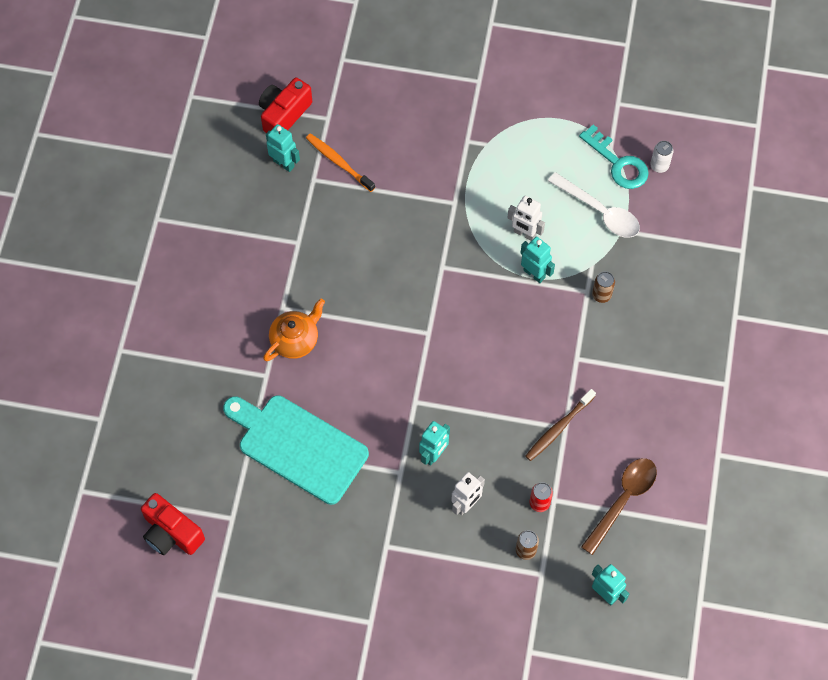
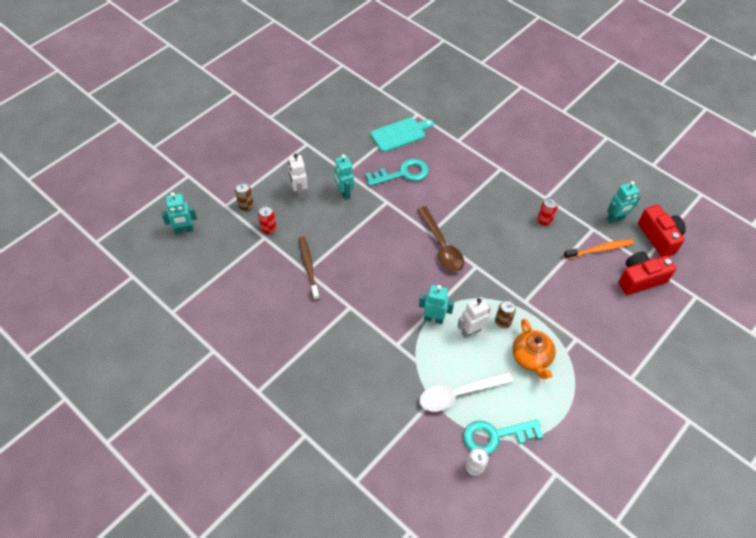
camera: 120 degrees right, 10 degrees down
red camera [141,493,205,555] -> red camera moved to [618,251,676,295]
turquoise cutting board [223,395,369,505] -> turquoise cutting board [370,118,434,152], size x0.61
orange teapot [263,298,325,361] -> orange teapot moved to [512,319,556,379]
turquoise robot [521,237,555,283] -> turquoise robot turned 150 degrees counterclockwise [419,285,454,324]
brown spoon [581,458,657,555] -> brown spoon moved to [417,206,464,272]
brown can [592,271,615,303] -> brown can moved to [495,300,516,328]
none -> turquoise key [365,158,429,186]
none -> red can [537,197,558,226]

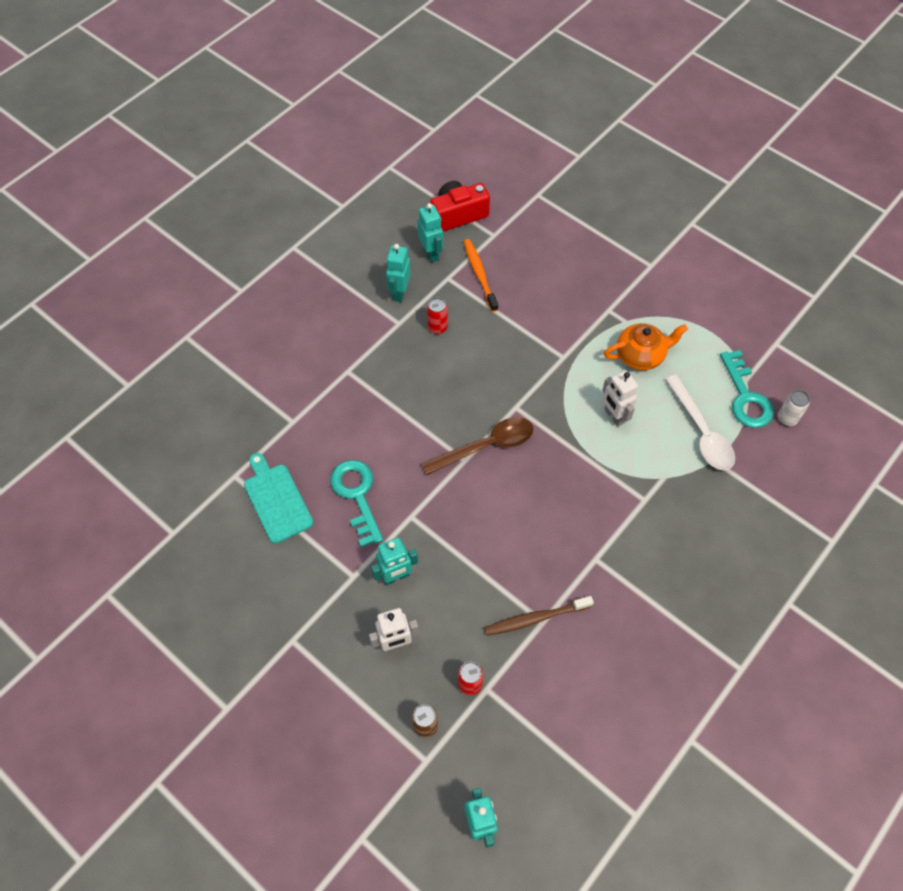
camera: 90 degrees left, 5 degrees up
turquoise robot [419,285,454,324] -> turquoise robot moved to [386,244,411,302]
brown can [495,300,516,328] -> none
red camera [618,251,676,295] -> none

